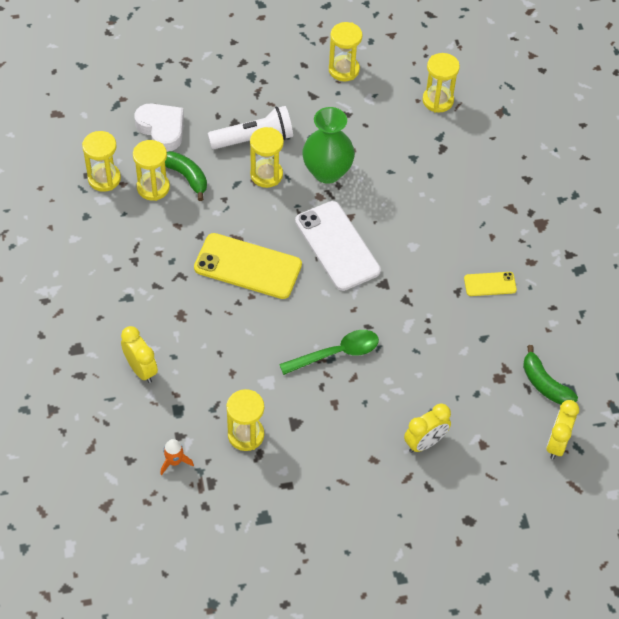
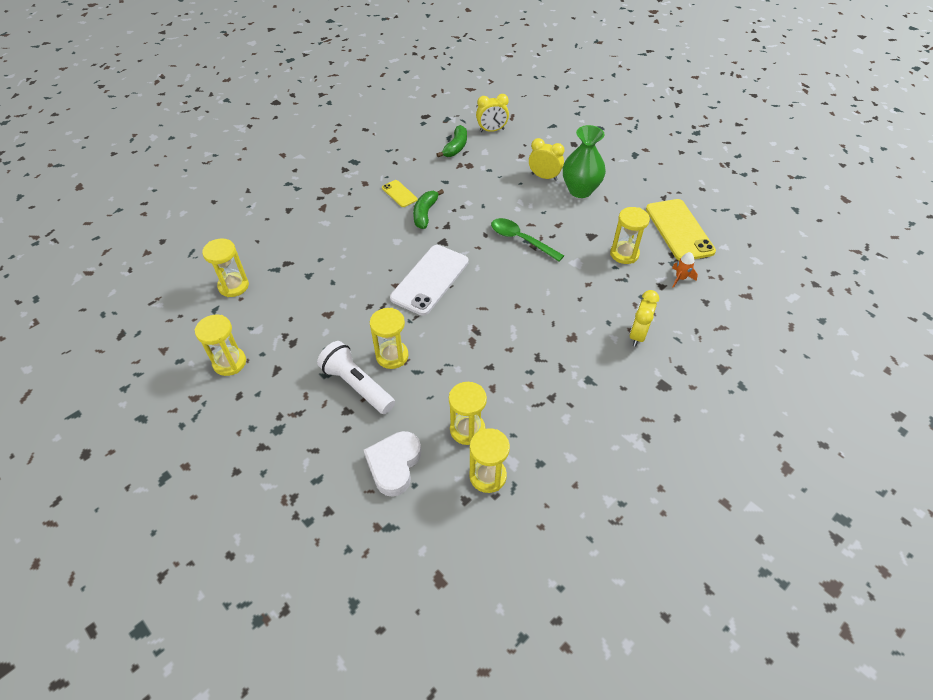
camera: 120 degrees left, 5 degrees down
green banana [165,151,207,201] -> green banana moved to [413,189,444,229]
yellow phone [194,233,302,299] -> yellow phone moved to [646,199,716,260]
green vase [302,107,355,184] -> green vase moved to [563,125,606,198]

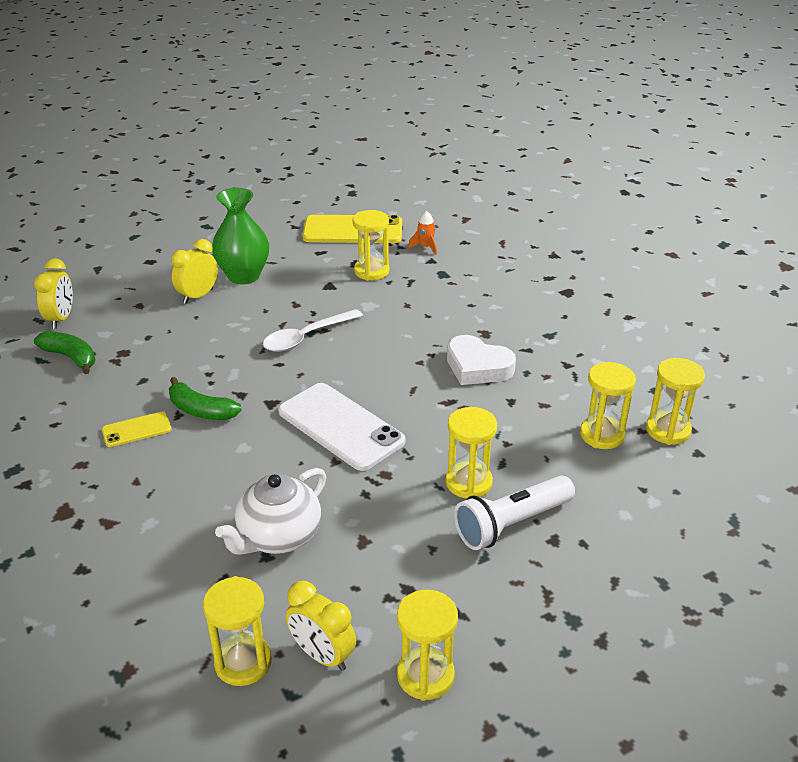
camera: 75 degrees left, 15 degrees down
white heart [364,431,422,497] -> white heart moved to [447,335,516,385]
green spoon [491,218,564,261] -> white spoon [263,309,363,352]
yellow clock [630,290,659,347] -> yellow clock moved to [286,581,356,671]
none -> white teapot [215,468,326,555]

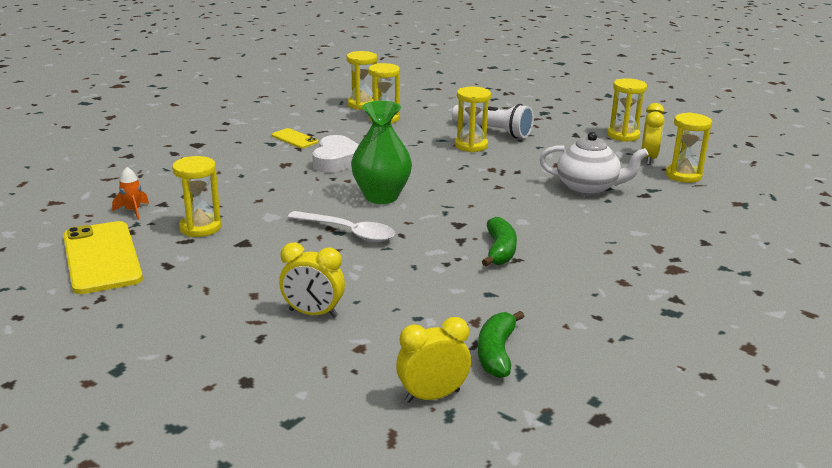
camera: 115 degrees left, 10 degrees down
yellow phone [102,412,172,447] -> yellow phone moved to [272,128,319,148]
green vase [212,188,269,284] -> green vase moved to [351,101,412,204]
white phone [278,383,406,471] -> none

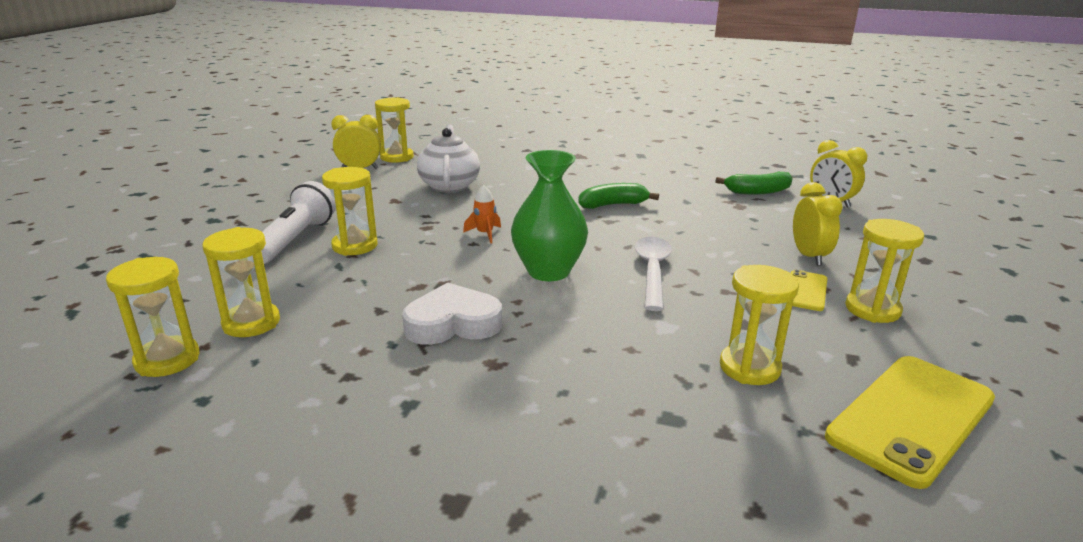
camera: 110 degrees left, 0 degrees up
orange rocket [112,167,149,220] -> orange rocket moved to [463,185,501,243]
yellow phone [272,128,319,148] -> yellow phone moved to [791,270,827,311]
yellow hourglass [607,78,647,142] -> yellow hourglass moved to [845,219,924,323]

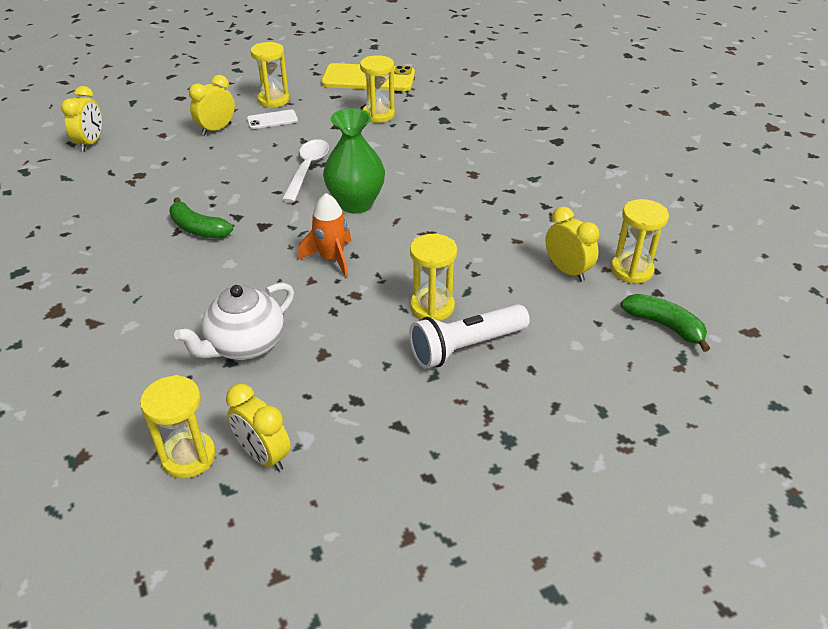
camera: 130 degrees left, 15 degrees up
yellow hourglass [202,227,280,337] -> yellow clock [545,207,599,282]
white heart [402,283,502,345] -> none
orange rocket [463,185,501,243] -> orange rocket [298,193,352,278], size x1.55
white spoon [634,237,672,311] -> white spoon turned 135 degrees clockwise [282,139,329,203]
green banana [715,172,793,195] -> green banana moved to [621,294,710,352]
yellow phone [791,270,827,311] -> white phone [247,110,298,129]

